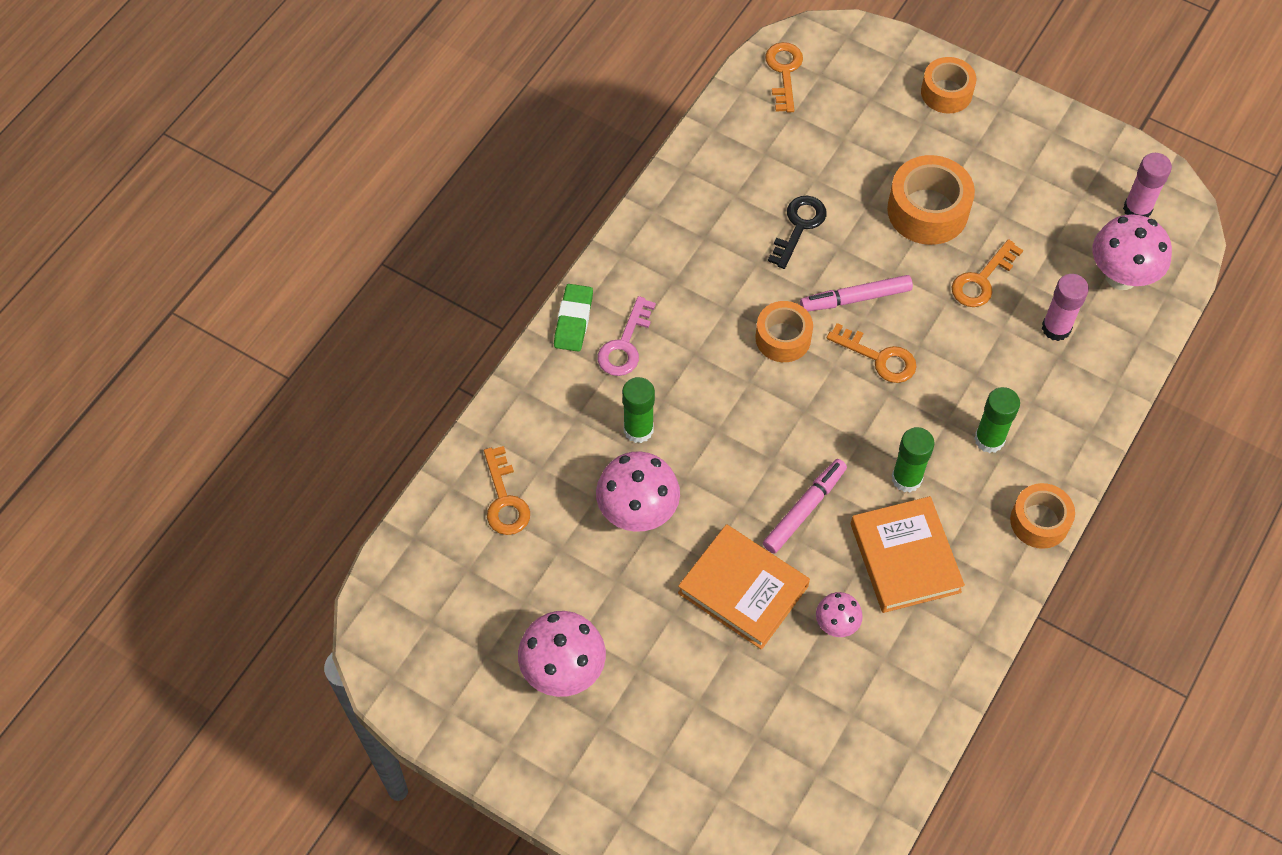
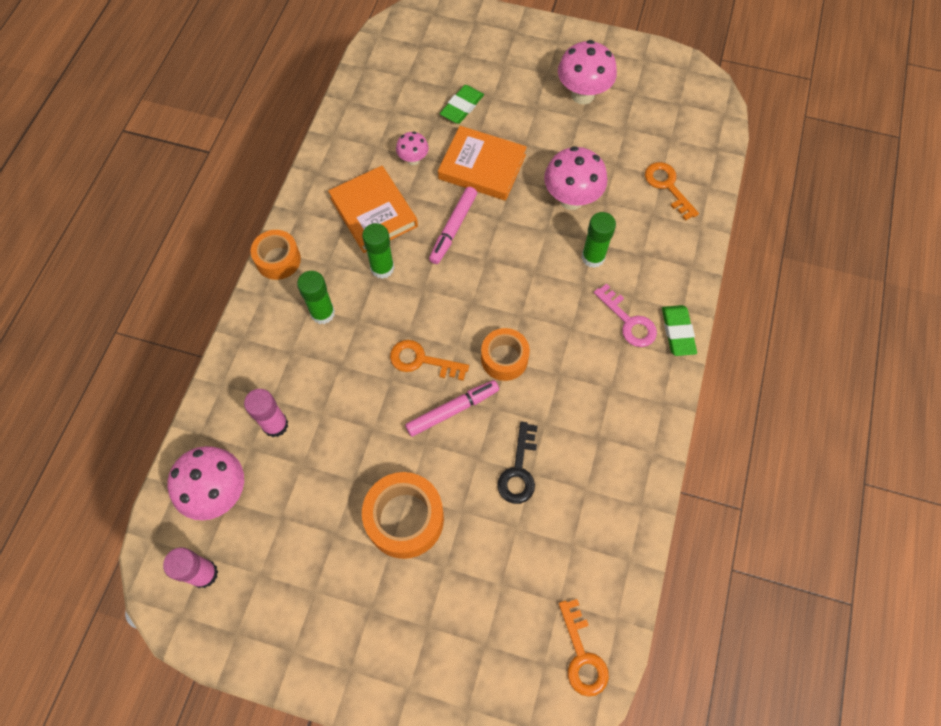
camera: 165 degrees right, 5 degrees up
pink key [598,296,656,376] -> pink key turned 135 degrees clockwise [594,283,657,347]
orange tape [921,57,976,114] -> none
orange key [952,239,1023,307] -> none
none -> green eraser [440,85,484,124]

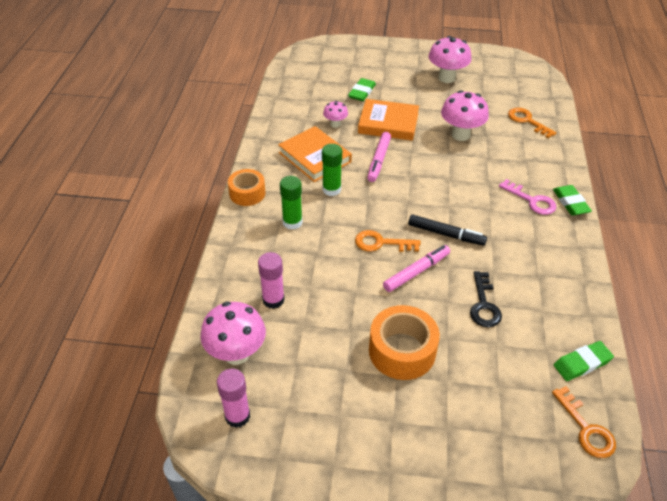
camera: 10 degrees left, 20 degrees down
orange tape [481,328,530,381] -> black marker [408,214,487,246]
green glue stick [582,212,616,268] -> none
none -> green eraser [554,341,614,381]

